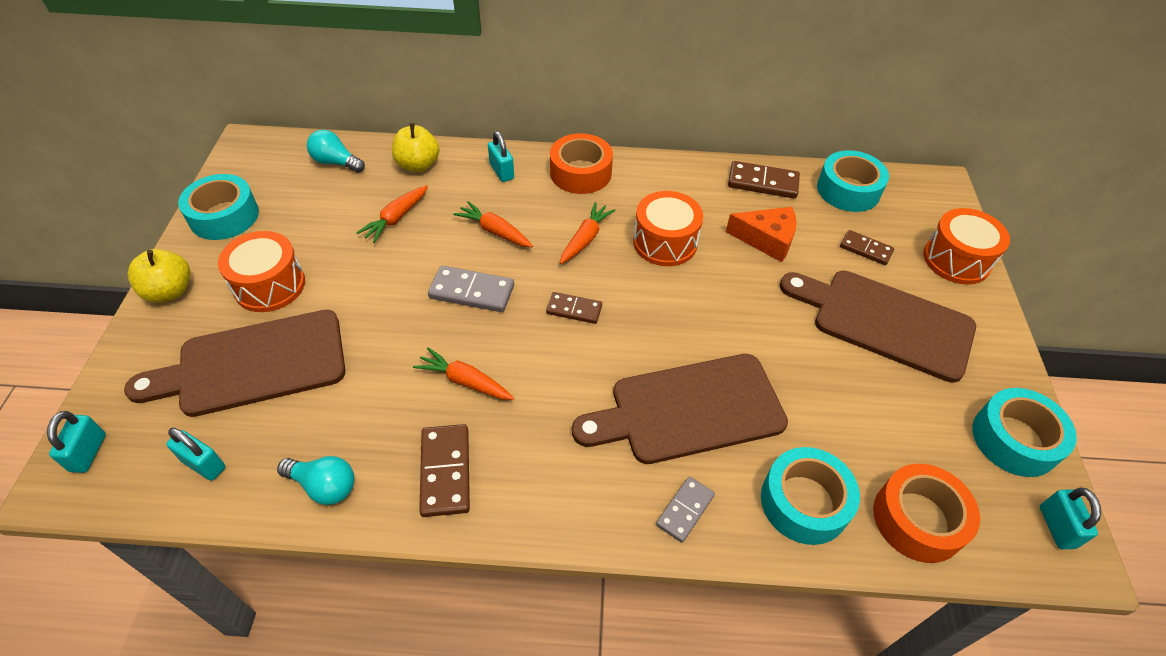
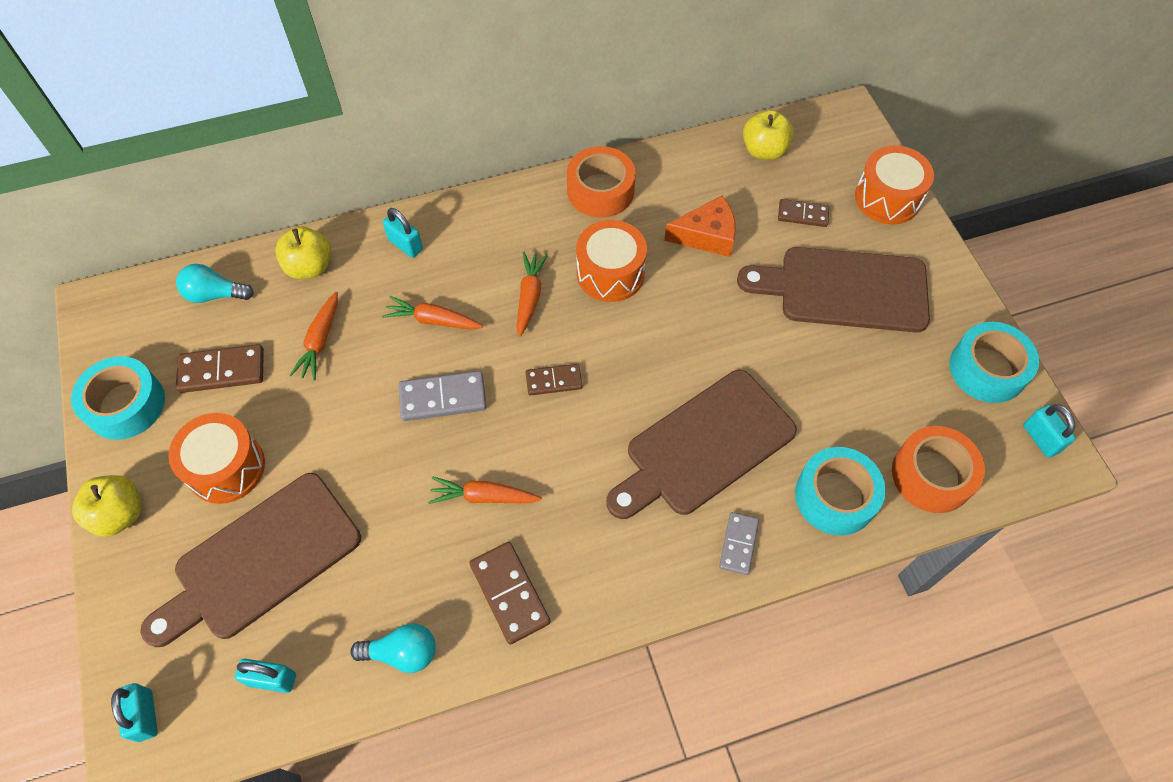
camera: 20 degrees left, 10 degrees up
orange tape [550,133,613,194] -> orange tape moved to [567,146,636,218]
brown domino [728,161,800,198] -> brown domino moved to [176,344,264,393]
turquoise tape [817,150,889,212] -> yellow apple [743,110,794,160]

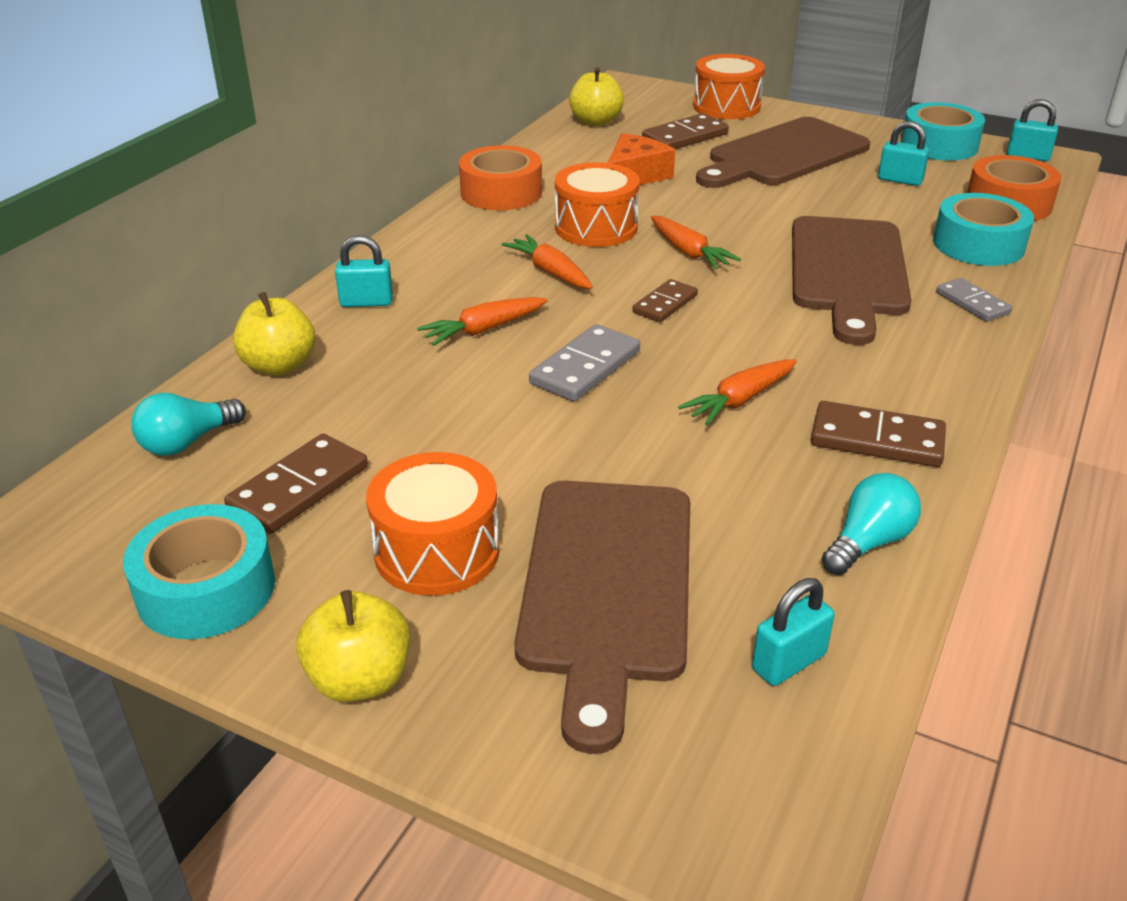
camera: 45 degrees left, 25 degrees down
turquoise padlock [111,683,158,742] -> turquoise padlock moved to [878,121,929,186]
orange carrot [290,292,338,380] -> orange carrot moved to [651,216,741,269]
brown domino [778,199,829,227] -> brown domino [642,113,729,149], size x1.53

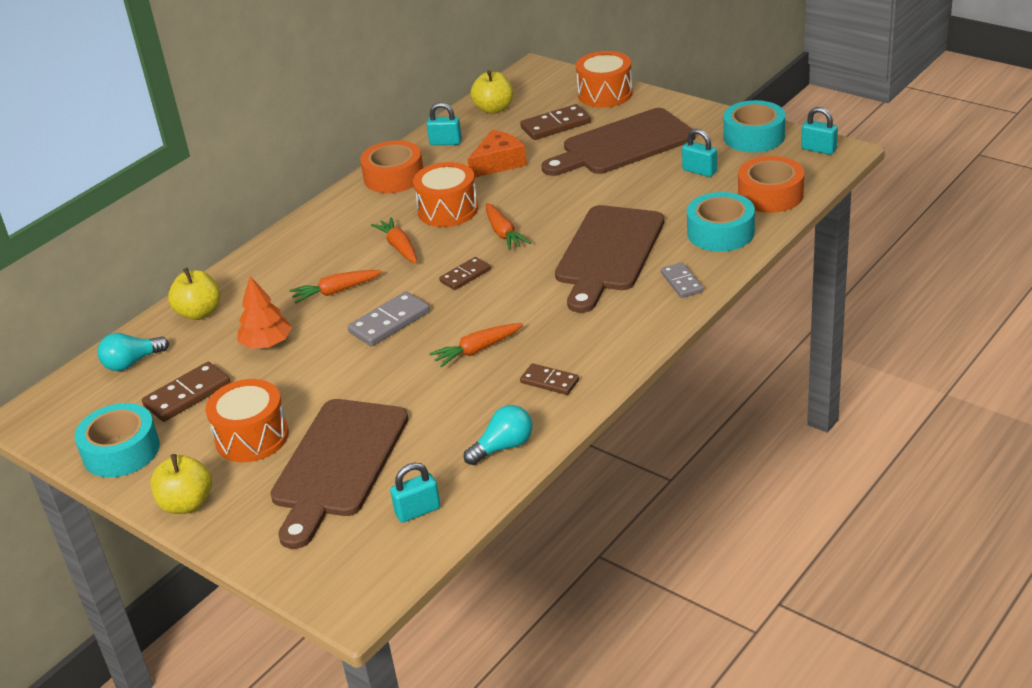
camera: 15 degrees right, 0 degrees up
turquoise padlock [335,235,393,307] -> turquoise padlock moved to [427,102,462,145]
brown domino [811,401,946,467] -> brown domino [520,363,579,395], size x0.65
none -> orange tree [238,276,292,349]

